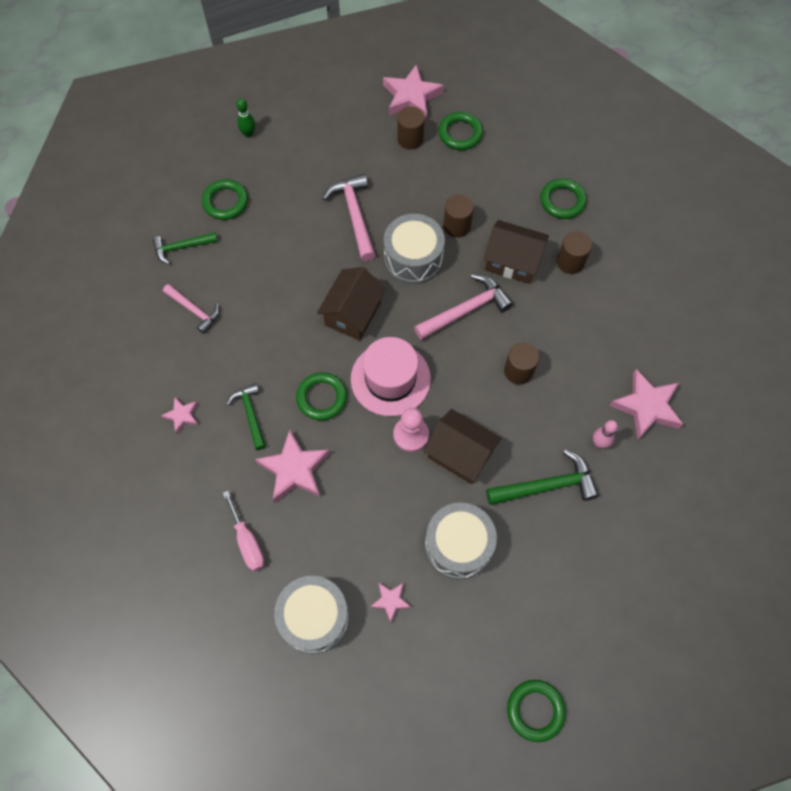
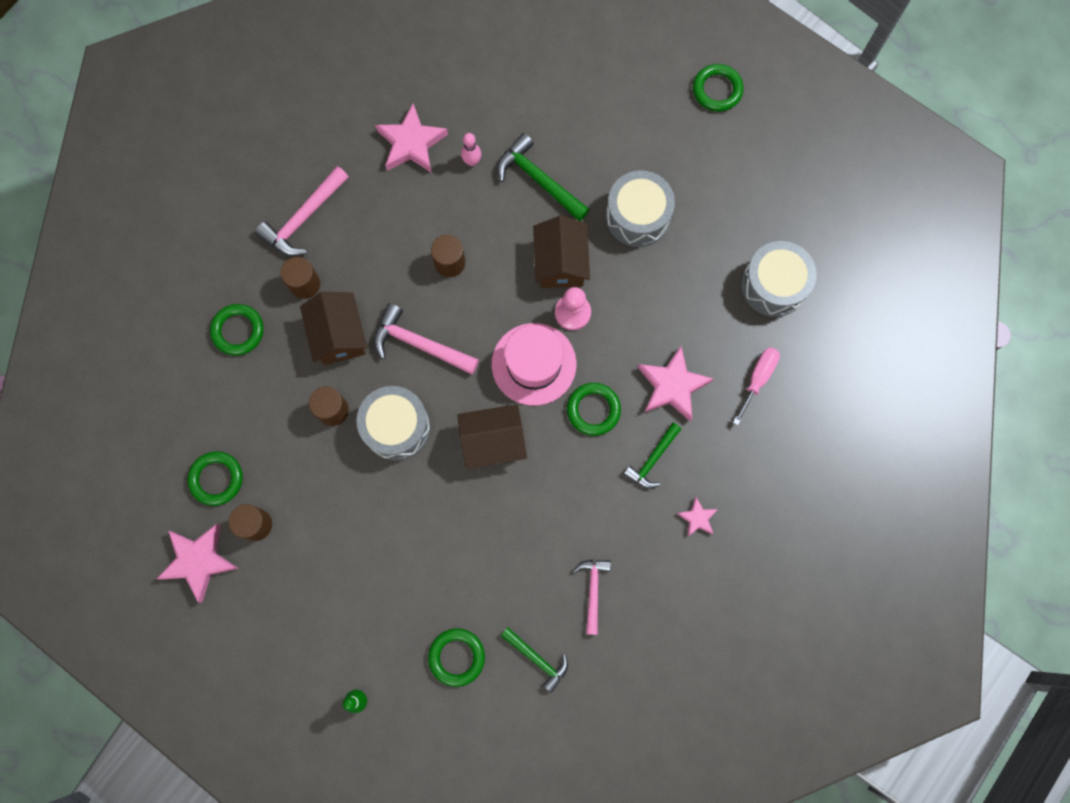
camera: 125 degrees left, 10 degrees up
pink hammer [323,174,375,261] -> pink hammer moved to [255,166,349,256]
pink star [370,582,411,623] -> none

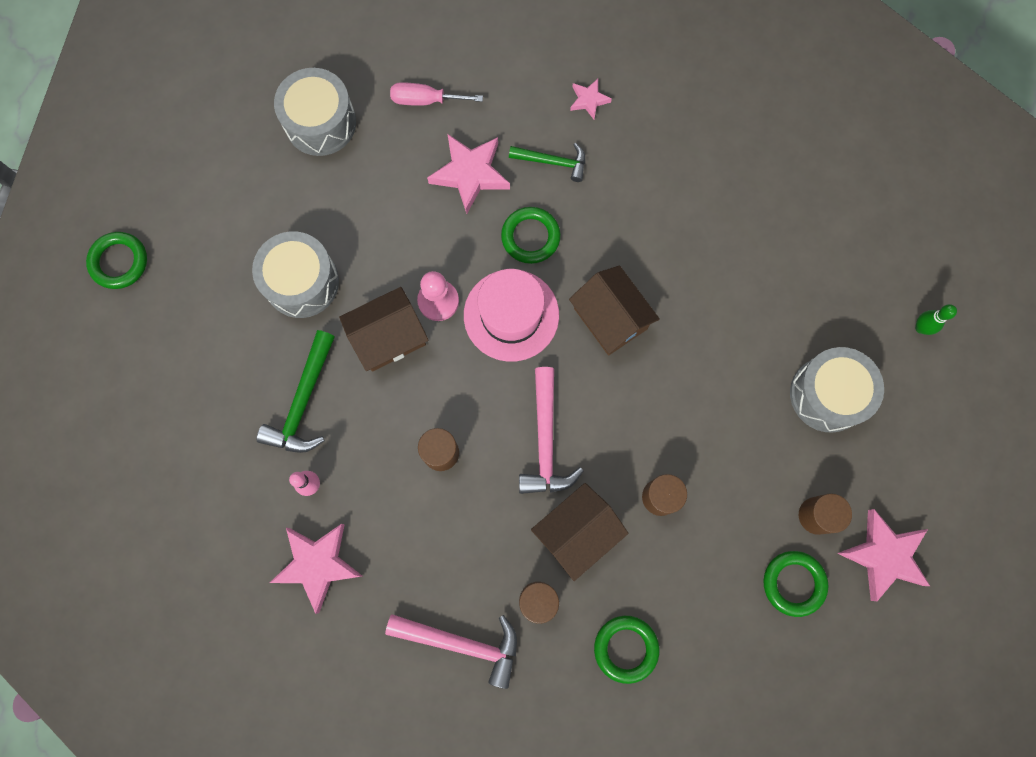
camera: 115 degrees left, 0 degrees up
grey drum [357,386,430,461] -> grey drum moved to [790,347,884,433]
green ring [428,628,485,687] -> none
green hammer [501,627,568,693] -> none
pink hammer [573,560,611,635] -> none

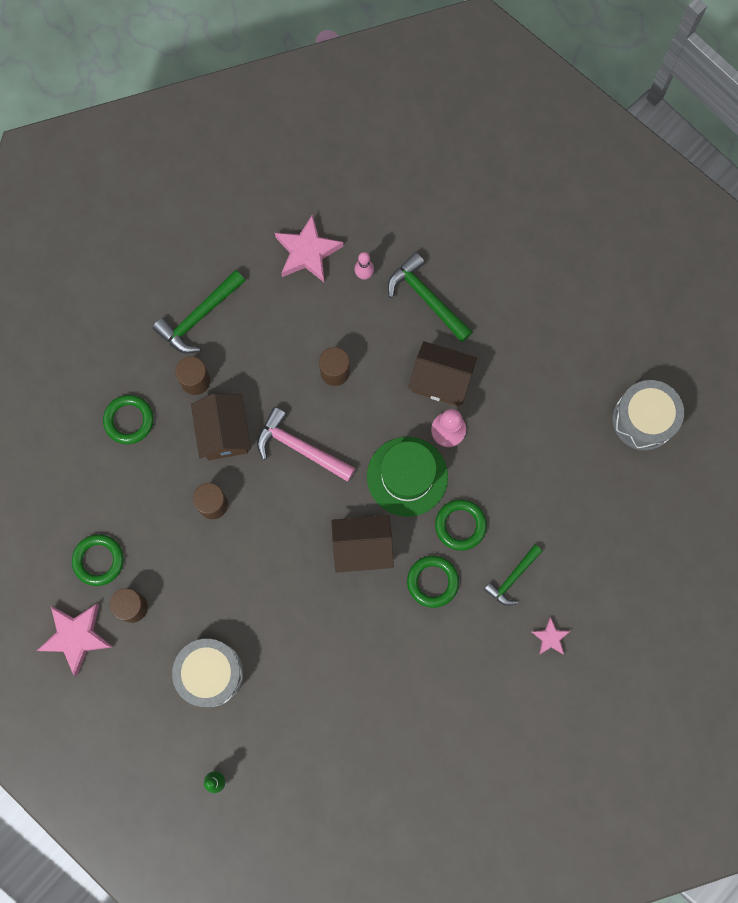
camera: 120 degrees right, 0 degrees up
green ring [86,232,147,289] -> green ring moved to [407,556,459,608]
grey drum [252,231,339,318] -> none
brown house [339,287,428,372] -> brown house turned 75 degrees counterclockwise [408,341,477,406]
pink hammer [385,614,517,689] -> green hammer [153,270,245,353]
pink screwdriver [390,82,483,106] -> none
pink star [427,134,510,214] -> none
pink hat [464,269,559,362] -> green hat [367,437,448,517]

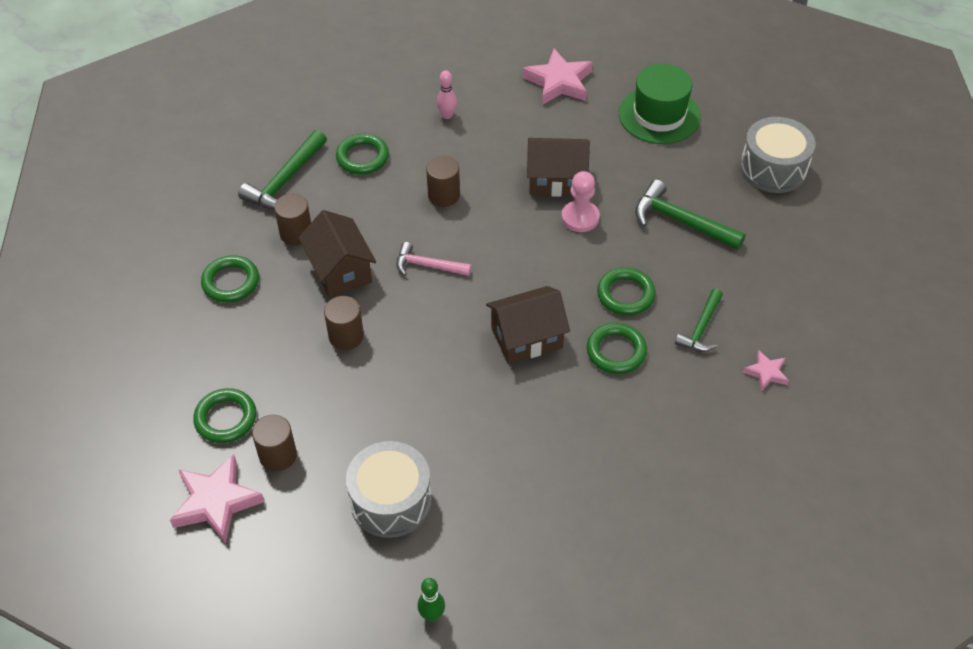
camera: 15 degrees left, 25 degrees down
pink hammer [257,407,356,482] -> pink hammer [396,242,471,276], size x0.65
pink star [275,214,343,282] -> pink star moved to [523,49,593,105]
green hat [367,437,448,517] -> green hat moved to [619,64,701,144]
green hammer [388,252,473,342] -> green hammer moved to [635,180,746,250]
none -> green ring [336,134,389,175]

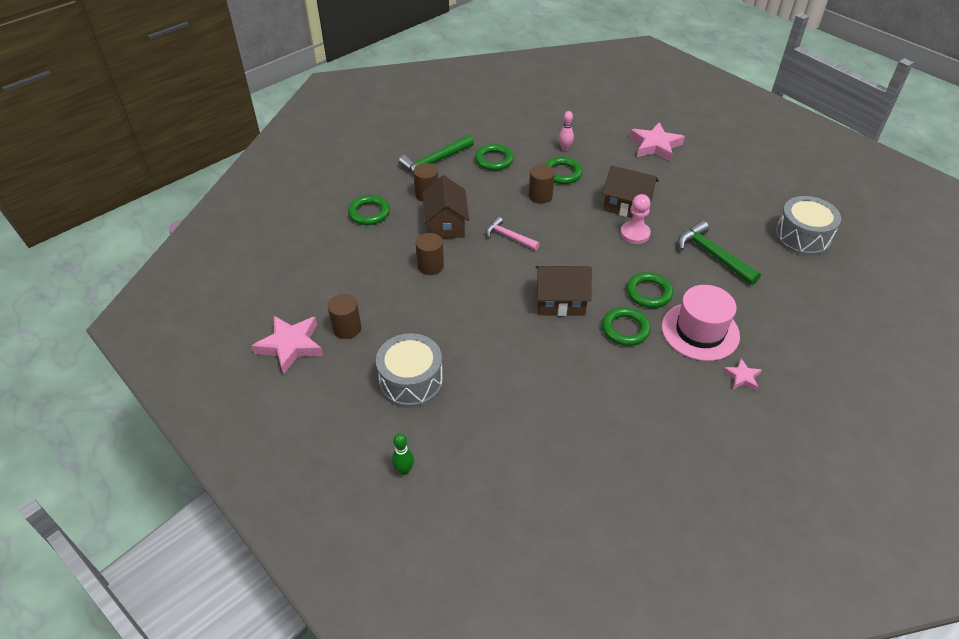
camera: 20 degrees right, 5 degrees down
green ring [193,388,257,443] -> green ring moved to [545,157,583,184]
green hat [619,64,701,144] -> none
green hammer [675,289,723,352] -> pink hat [662,285,740,361]

